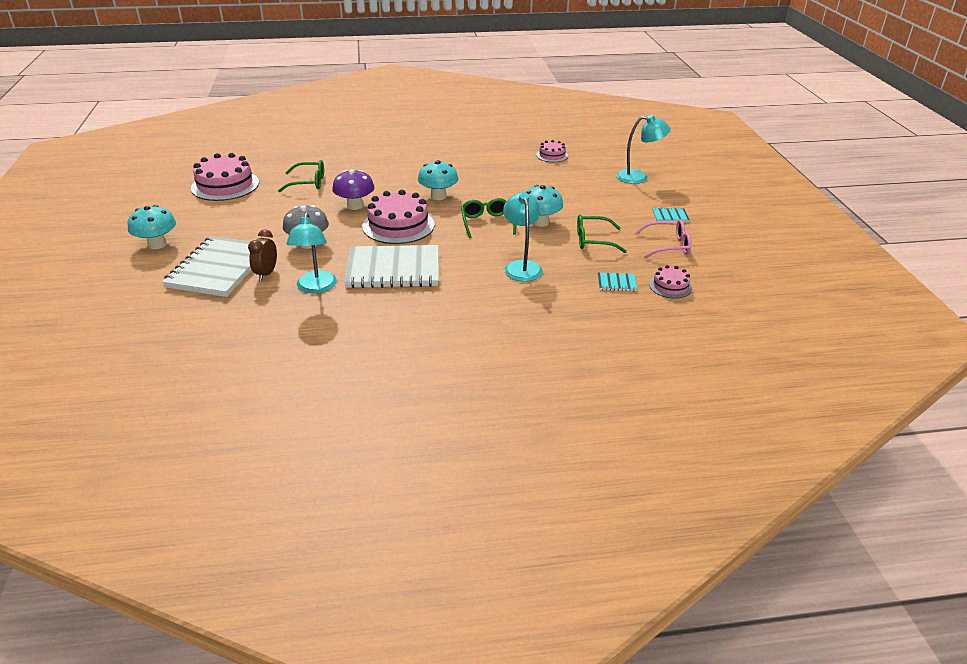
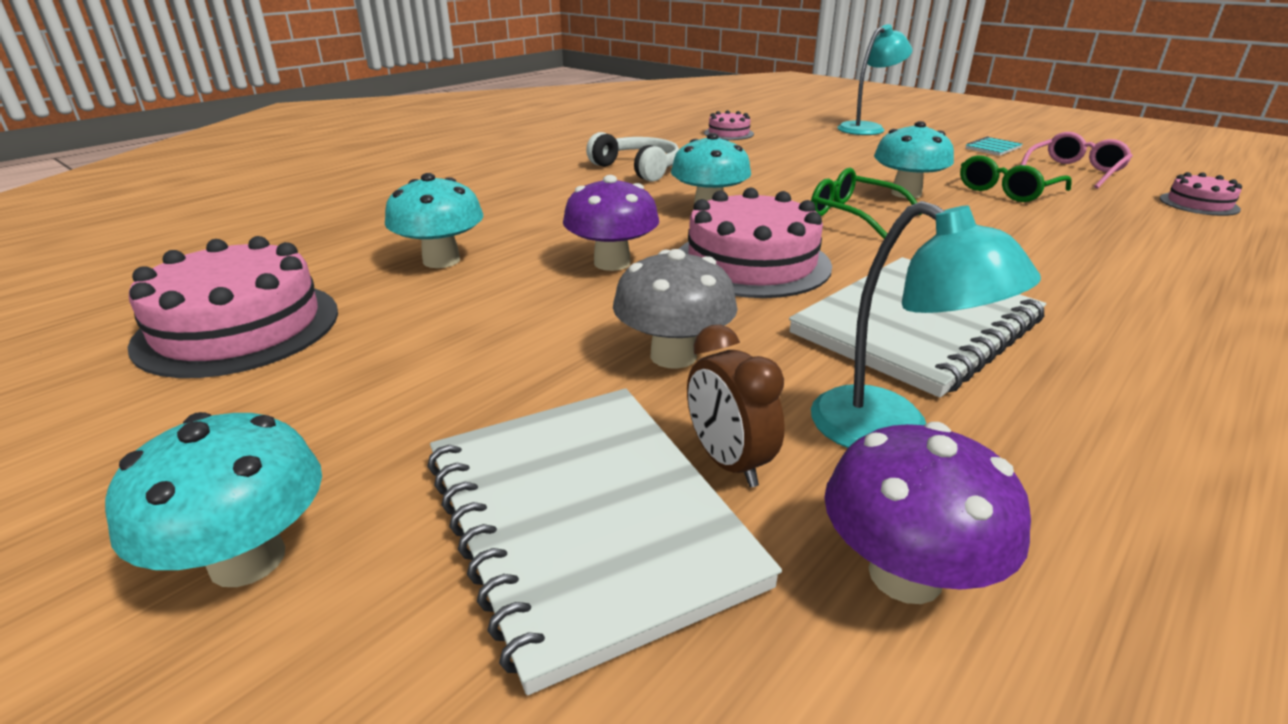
camera: 40 degrees left, 5 degrees down
green glasses [278,160,324,192] -> turquoise mushroom [385,173,483,268]
turquoise lamp [503,192,543,281] -> none
turquoise notebook [598,273,637,291] -> none
none -> white headphones [586,132,679,182]
none -> purple mushroom [824,422,1031,604]

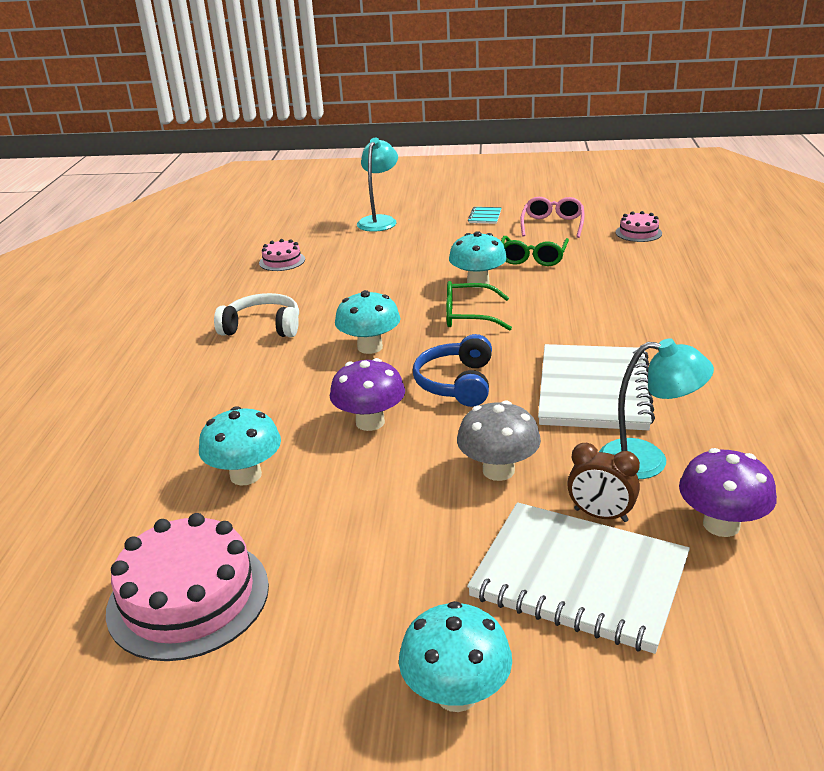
camera: 35 degrees left, 0 degrees up
pink cake [679,188,832,298] -> blue headphones [413,334,492,407]

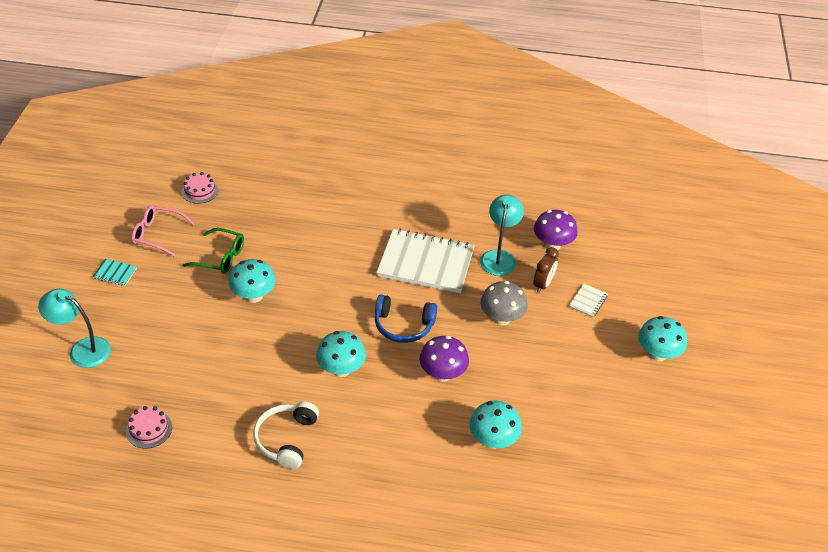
camera: 90 degrees left, 15 degrees up
pink cake [106,513,269,661] -> none
green glasses [446,281,512,331] -> none
white notebook [467,502,690,654] -> white notebook [569,284,608,317], size x0.40

